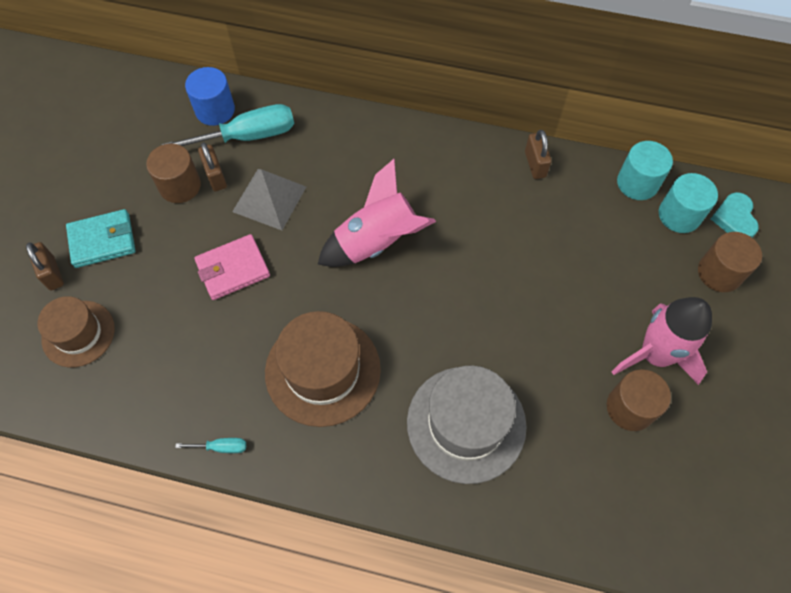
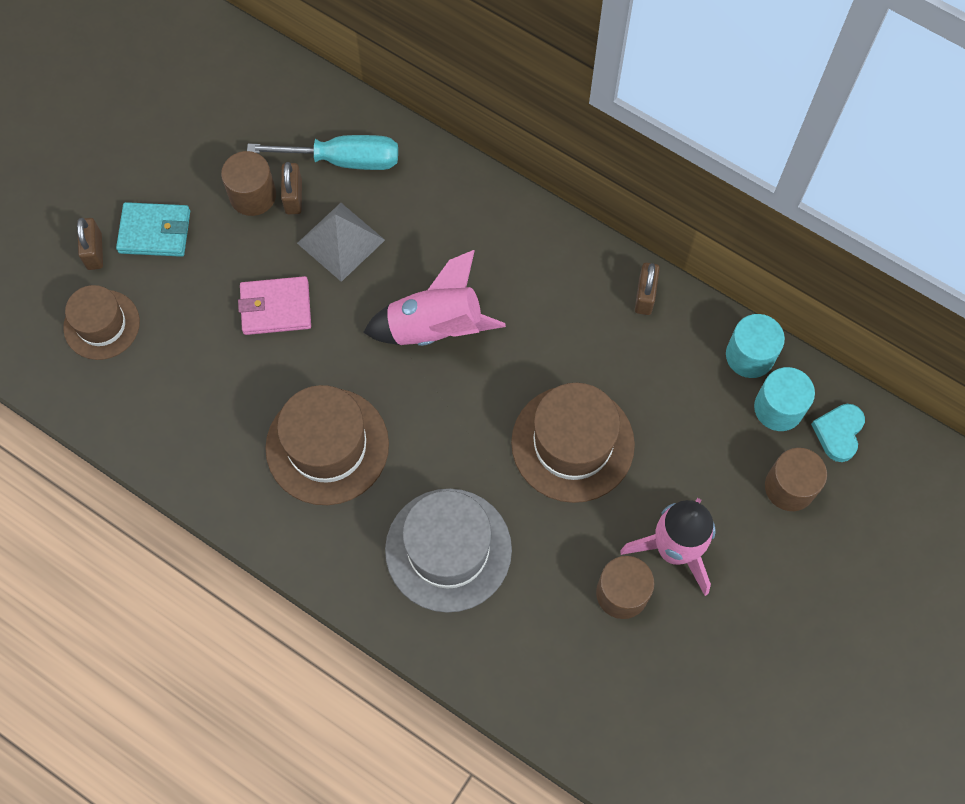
camera: 20 degrees right, 5 degrees up
turquoise screwdriver [175,438,246,453] -> none
blue cylinder [185,67,235,126] -> none
none -> brown hat [511,383,635,503]

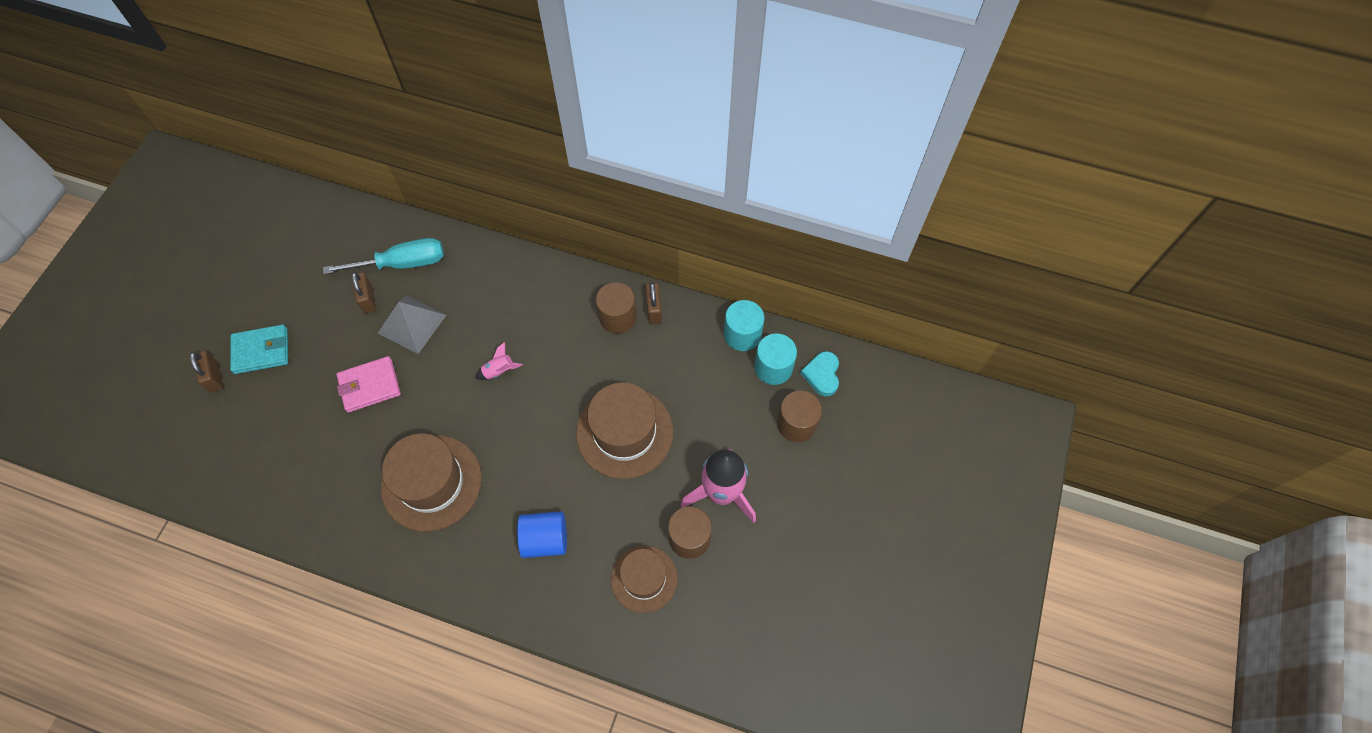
camera: 15 degrees left, 5 degrees down
brown hat [63,285,140,360] -> brown hat moved to [611,546,678,613]
brown cylinder [221,151,276,216] -> brown cylinder moved to [596,282,637,333]
pink rocket [363,250,506,346] -> pink rocket [475,342,523,380], size x0.43
grey hat [385,488,512,613] -> blue cylinder [517,511,567,558]

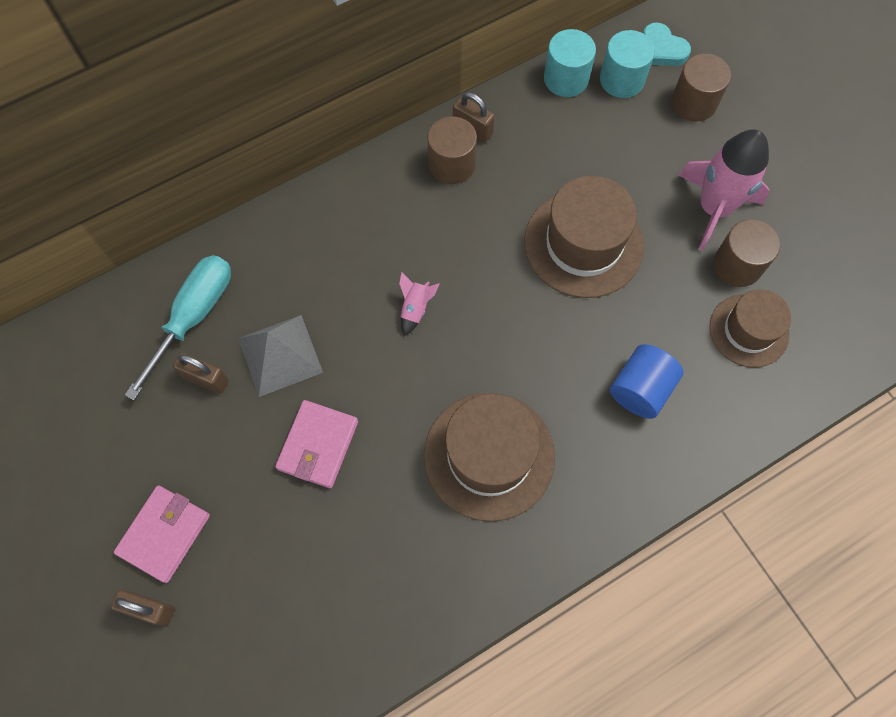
camera: 50 degrees left, 5 degrees up
turquoise wallet [230,325,288,374] -> pink wallet [114,485,210,583]

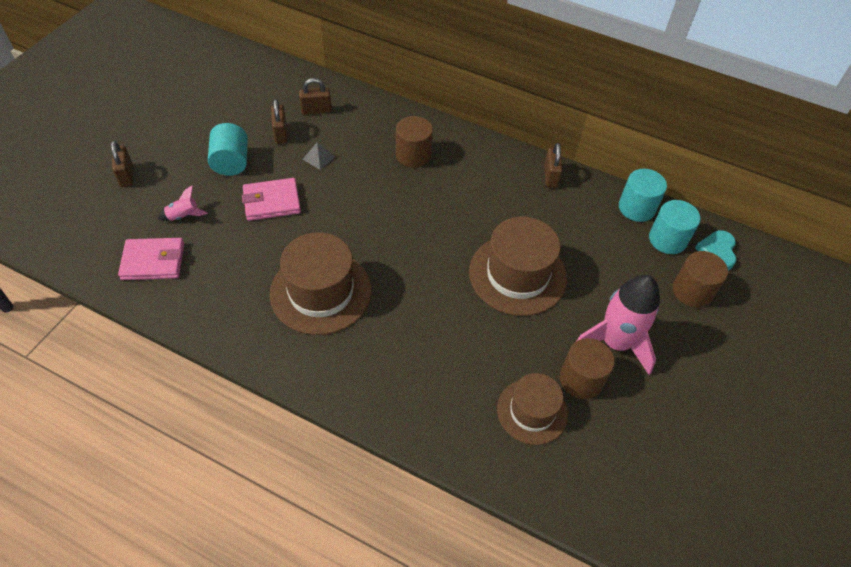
camera: 55 degrees right, 15 degrees down
pink wallet [114,485,210,583] -> pink wallet moved to [118,238,184,280]
turquoise screwdriver [125,255,231,400] -> brown padlock [299,78,332,115]
grey pyramid [238,315,323,397] -> grey pyramid [302,142,335,170], size x0.50
pink rocket [399,272,439,336] -> pink rocket moved to [158,185,208,221]
brown cylinder [427,116,477,184] -> brown cylinder moved to [396,116,433,168]
blue cylinder [610,344,684,419] -> none
none -> turquoise cylinder [208,123,248,176]

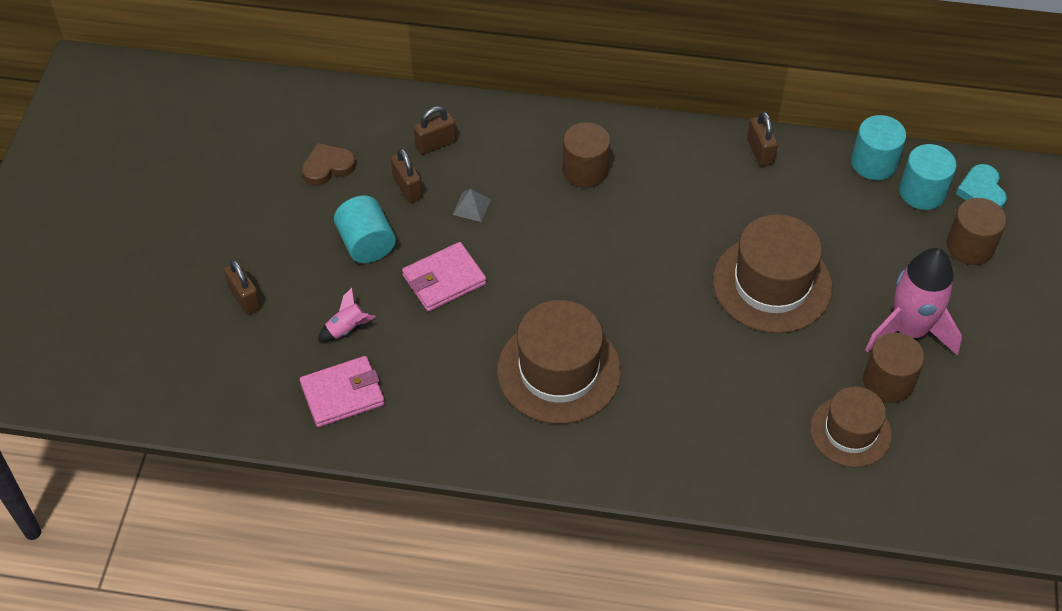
camera: 15 degrees left, 0 degrees up
none -> brown heart [302,143,356,186]

